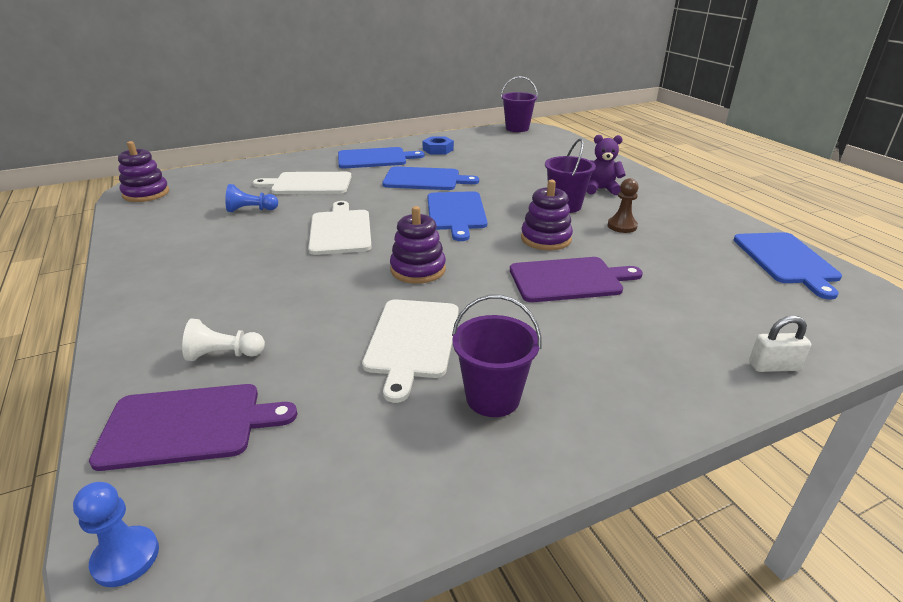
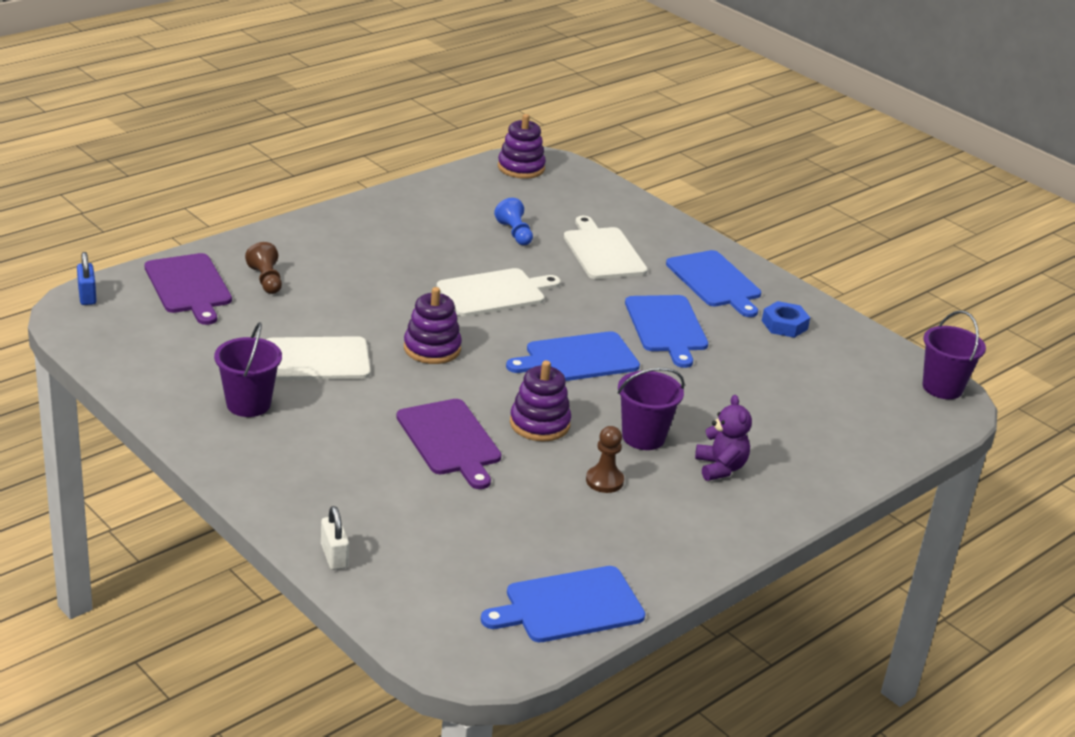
camera: 70 degrees right, 0 degrees up
blue pawn [73,482,159,587] -> blue padlock [77,252,97,305]
white pawn [182,319,265,361] -> brown pawn [245,242,282,294]

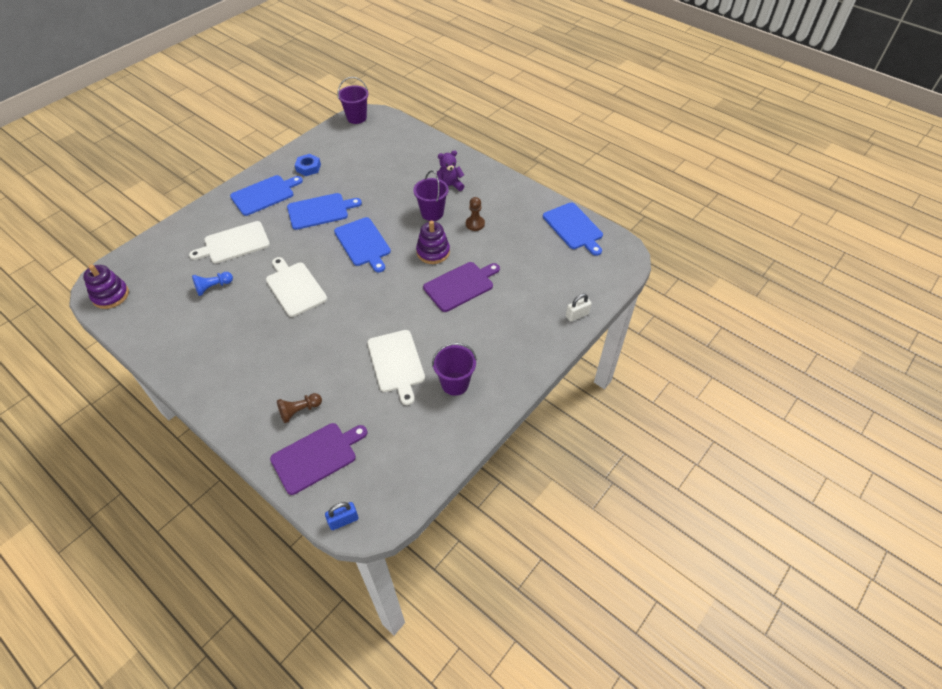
camera: 95 degrees left, 20 degrees up
purple stacking toy [404,287,462,364] -> none

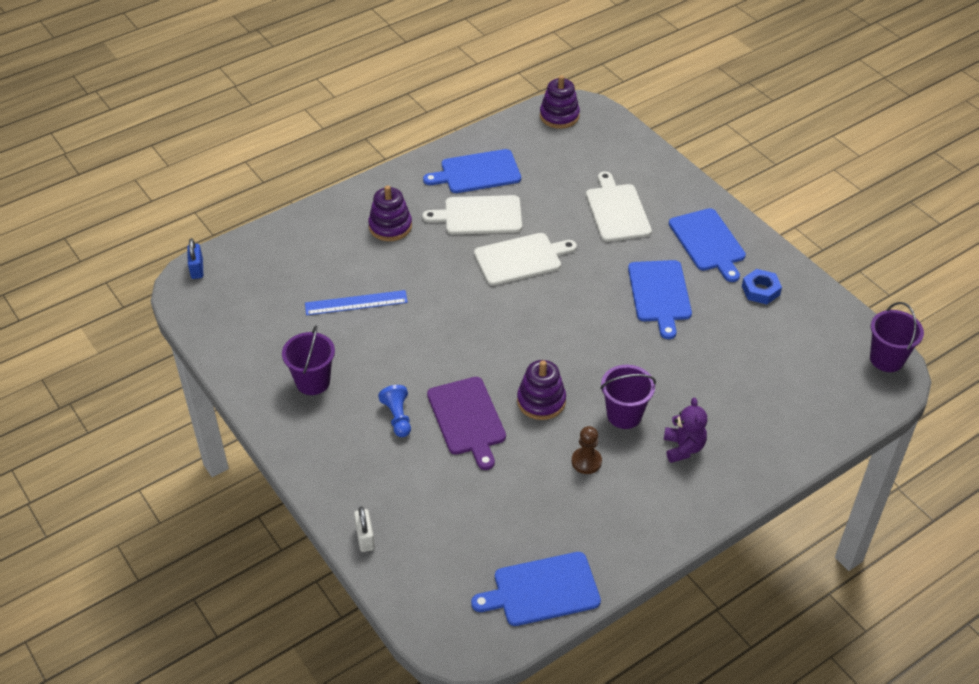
camera: 105 degrees right, 5 degrees down
blue pawn [192,272,233,296] -> blue pawn moved to [378,385,411,437]
purple cutting board [270,423,367,495] -> none
brown pawn [277,393,322,423] -> none
blue cutting board [334,217,391,272] -> blue cutting board moved to [423,149,521,193]
white cutting board [367,330,425,405] -> white cutting board moved to [422,195,522,235]
none -> blue ruler [305,290,408,315]
none -> purple stacking toy [368,185,412,241]

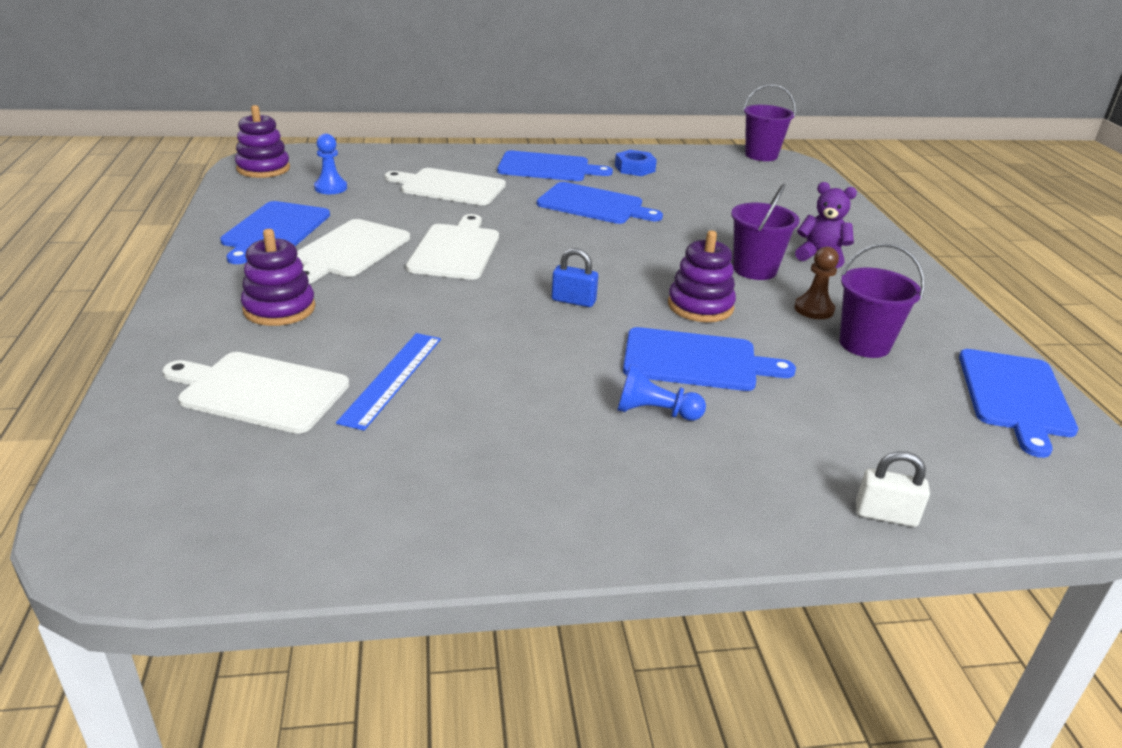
camera: 65 degrees left, 15 degrees down
blue padlock [187,238,203,279] -> blue padlock moved to [552,248,598,307]
purple bucket [282,325,335,395] -> purple bucket moved to [839,243,925,358]
purple cutting board [427,377,506,470] -> blue cutting board [623,327,796,391]
none -> white cutting board [163,352,349,434]
none -> blue pawn [314,134,347,194]

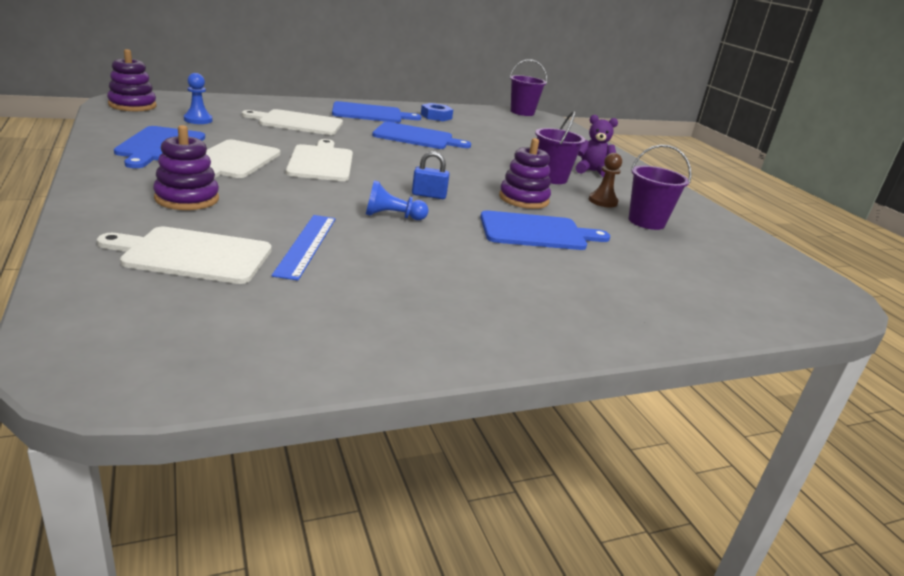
camera: 15 degrees left, 5 degrees down
blue pawn [617,364,706,421] -> blue pawn moved to [366,180,429,220]
white padlock [856,451,930,527] -> none
blue cutting board [959,349,1078,458] -> none

